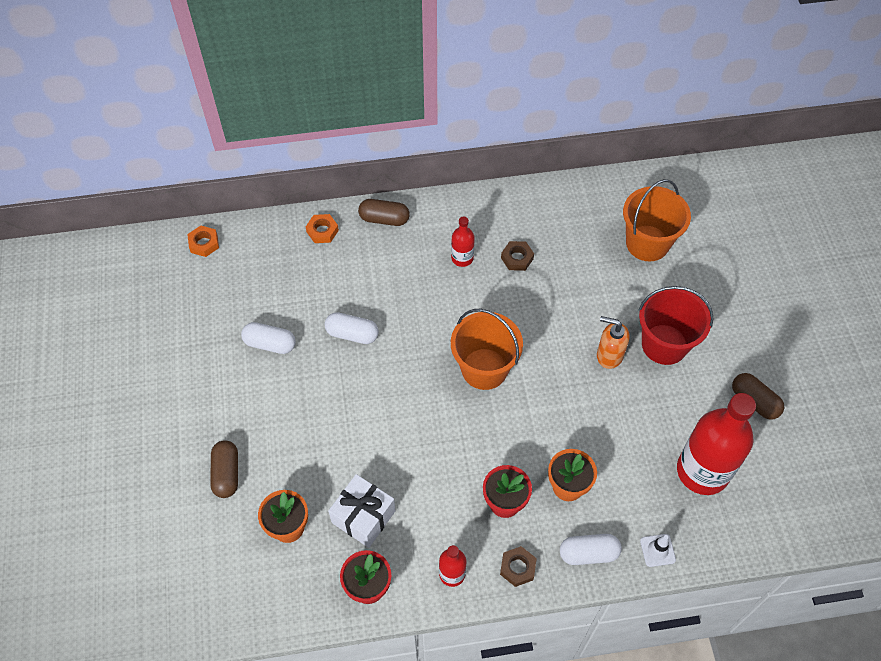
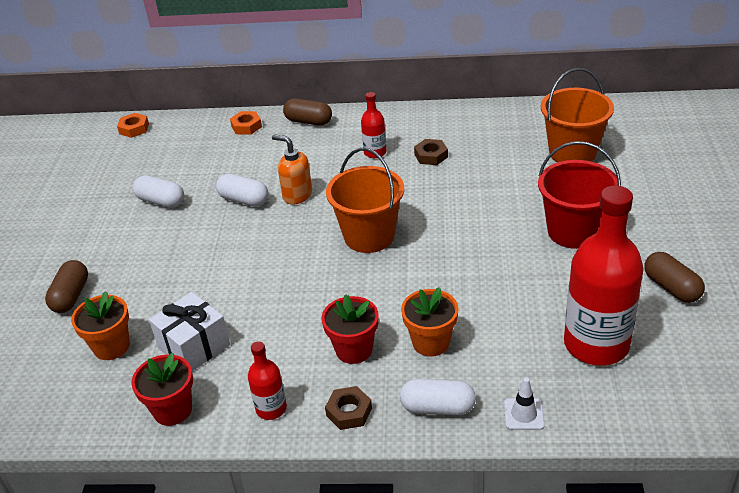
camera: 15 degrees right, 20 degrees down
orange soap dispenser [597,316,629,369] -> orange soap dispenser moved to [272,134,312,205]

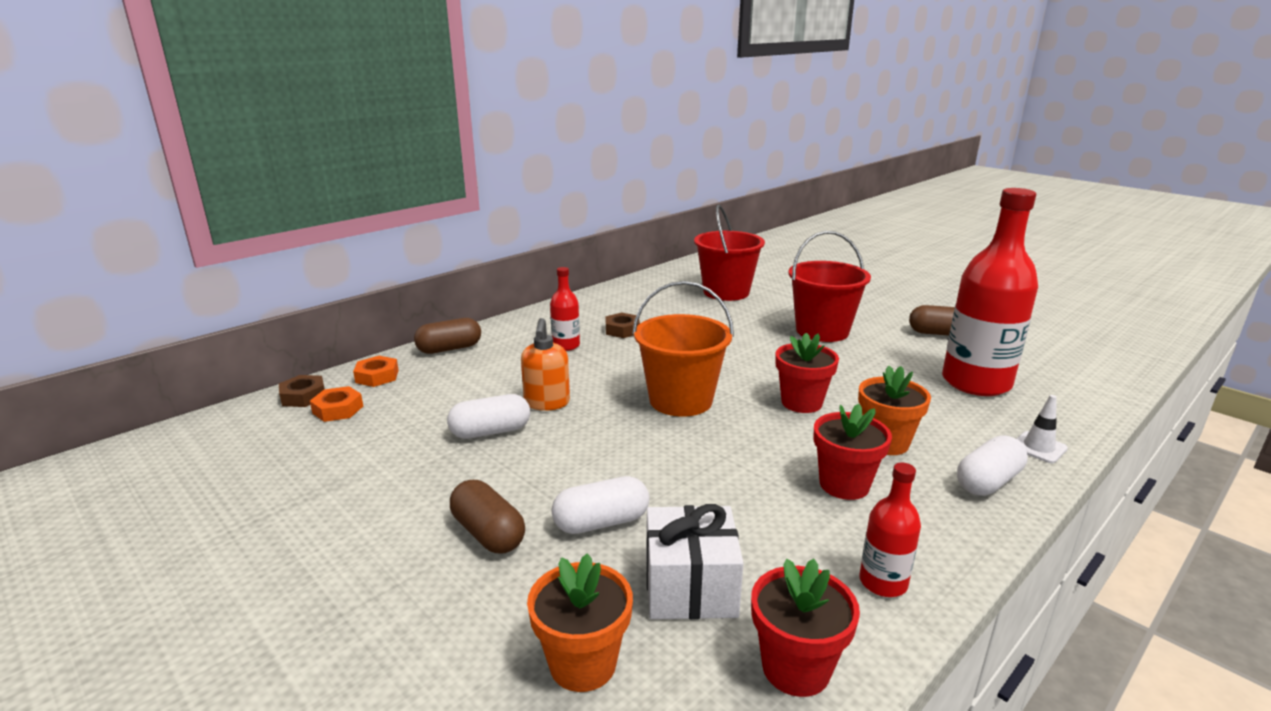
camera: 50 degrees left, 15 degrees down
brown capsule [45,260,88,313] -> brown capsule moved to [450,480,525,553]
orange nut [117,113,149,138] -> orange nut moved to [310,386,363,422]
white capsule [133,175,184,208] -> white capsule moved to [551,476,649,534]
orange soap dispenser [272,134,312,205] -> orange soap dispenser turned 75 degrees counterclockwise [521,318,570,411]
brown nut [325,386,372,430] -> brown nut moved to [279,375,325,407]
orange bucket [541,68,614,163] -> red bucket [694,205,765,301]
none -> red flower pot [775,333,839,413]

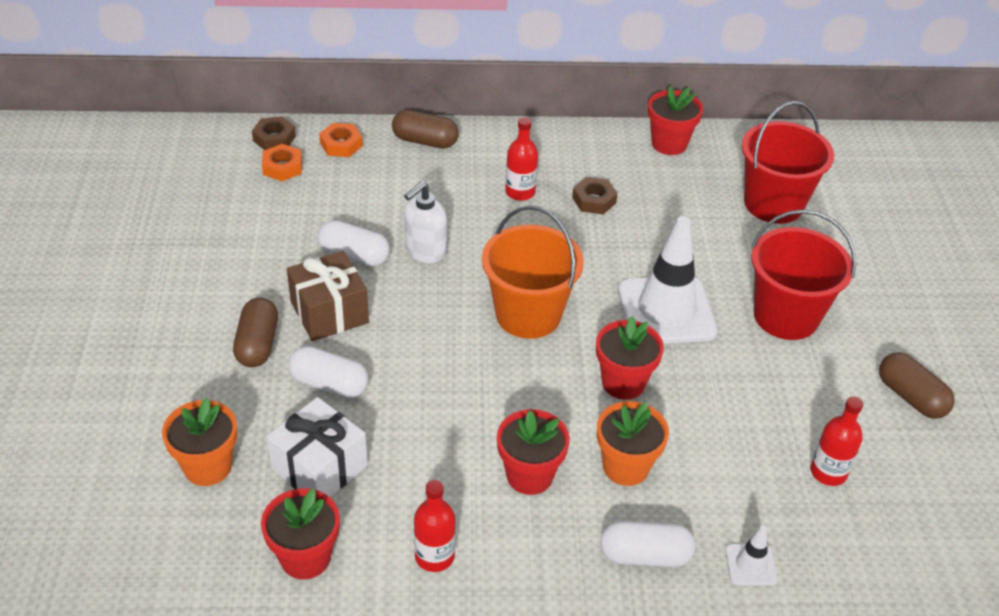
camera: 40 degrees right, 20 degrees up
orange soap dispenser [521,318,570,411] -> white soap dispenser [404,181,447,263]
red bottle [942,188,1038,396] -> red bottle [811,396,863,486], size x0.47
none -> brown gift [287,251,369,341]
none -> white traffic cone [618,216,717,344]
none -> red flower pot [648,86,703,155]

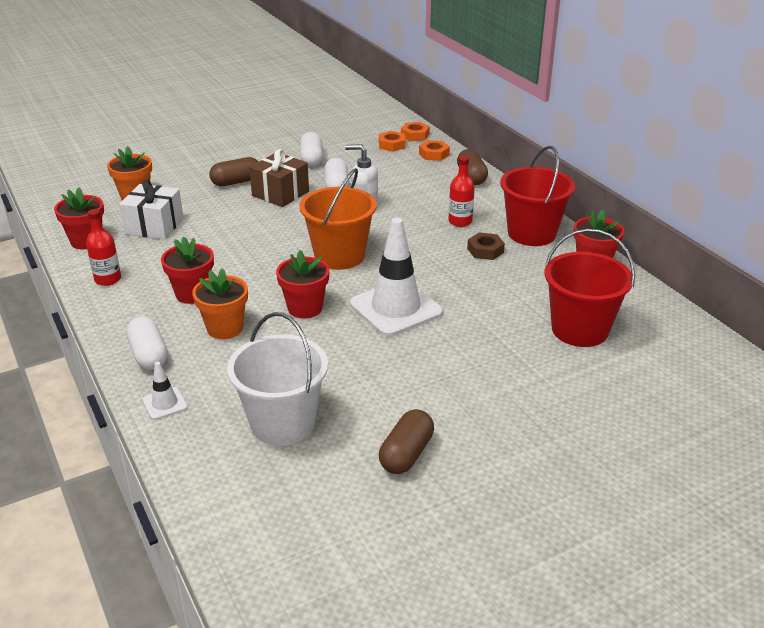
camera: 65 degrees right, 10 degrees down
brown nut [252,116,296,150] -> orange nut [401,122,430,141]
white capsule [288,346,368,398] -> white capsule moved to [300,132,323,167]
red bucket [751,209,856,340] -> red bucket moved to [500,146,575,246]
red bottle [811,396,863,486] -> white bucket [227,312,328,446]

